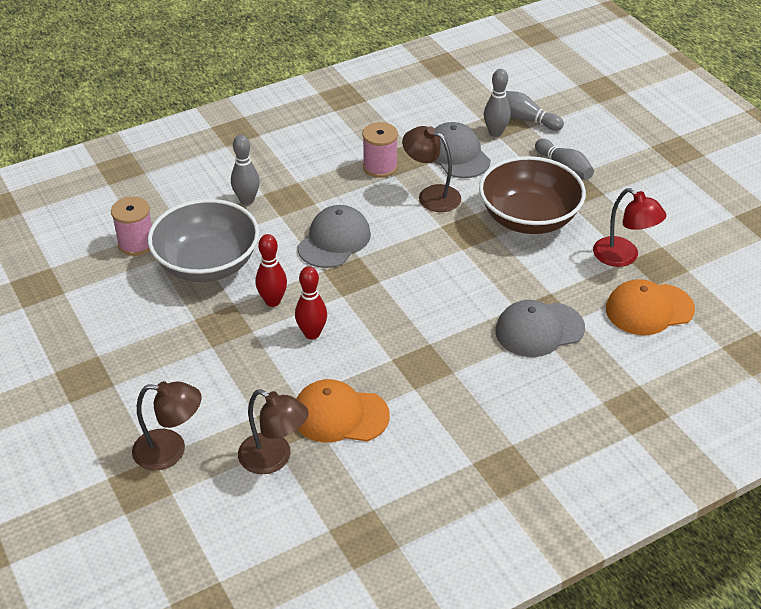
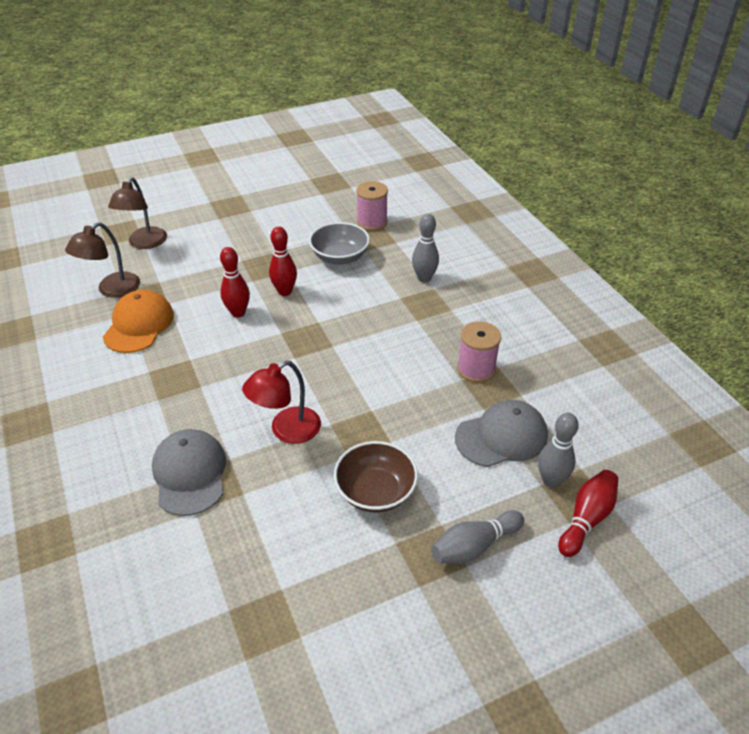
camera: 95 degrees right, 0 degrees up
grey bowl [148,199,259,282] -> grey bowl [309,222,370,265], size x0.64
grey cap [297,205,371,268] -> none
brown lamp [402,126,461,212] -> none
brown bowl [479,156,586,234] -> brown bowl [334,441,418,513], size x0.64
grey bowling pin [505,91,564,131] -> red bowling pin [558,470,618,557]
red lamp [593,188,666,267] -> red lamp moved to [242,361,321,444]
orange cap [606,279,695,335] -> none

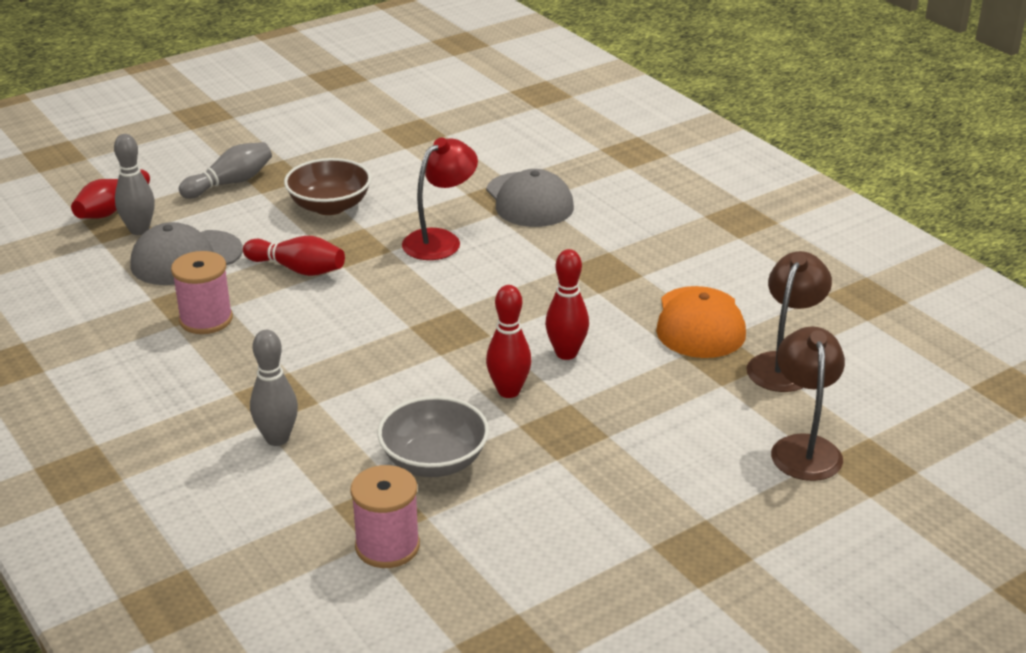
camera: 170 degrees right, 10 degrees down
none -> red bowling pin [243,236,345,276]

